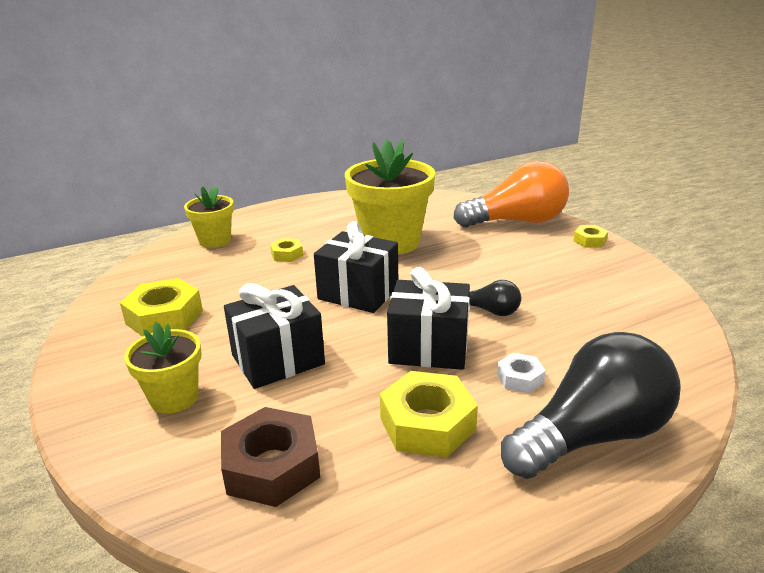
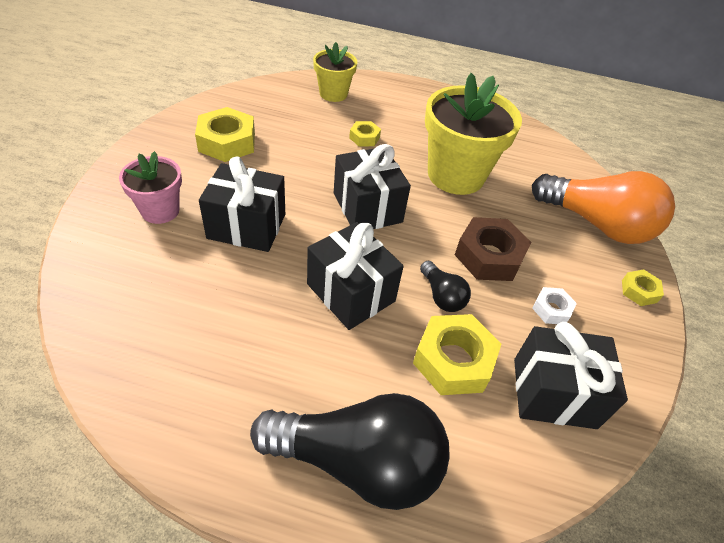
camera: 35 degrees right, 20 degrees up
yellow flower pot [124,322,202,414] -> pink flower pot [119,151,182,224]
brown nut [221,407,320,507] -> brown nut moved to [455,217,531,281]
yellow nut [380,371,478,457] -> yellow nut moved to [413,314,501,395]
white nut [497,353,546,393] -> white nut moved to [532,287,577,324]
none -> black gift [514,322,628,429]

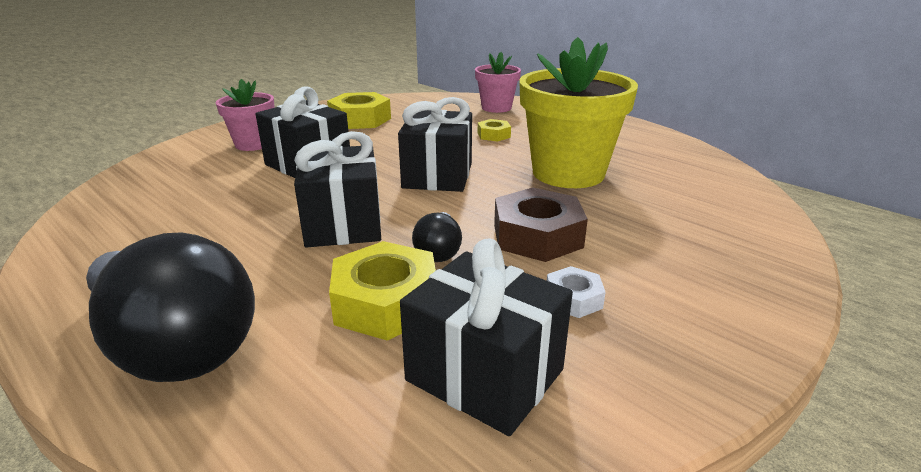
camera: 35 degrees right, 20 degrees down
yellow flower pot [313,42,357,102] -> pink flower pot [475,52,521,113]
orange light bulb [532,171,675,244] -> none
yellow nut [622,269,664,306] -> none

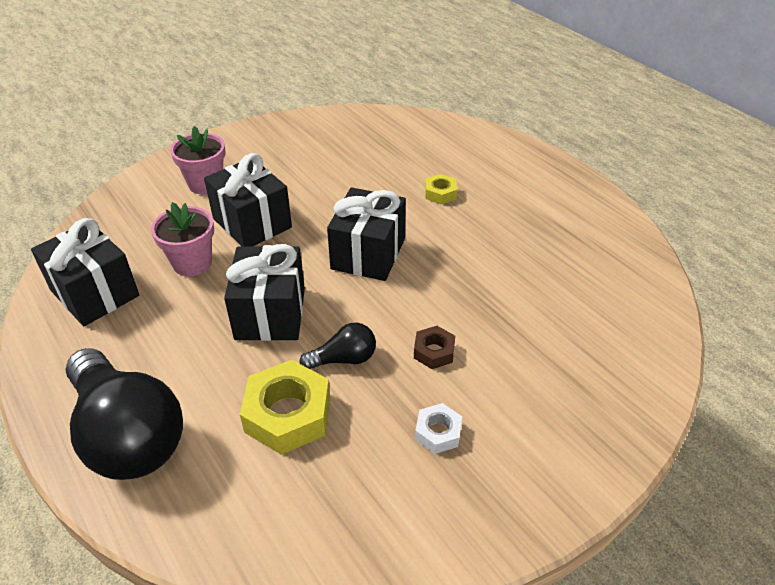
camera: 10 degrees right, 15 degrees up
yellow nut [327,92,391,129] -> none
black gift [400,238,573,436] -> black gift moved to [31,218,139,326]
black light bulb [412,212,462,262] -> black light bulb turned 120 degrees counterclockwise [300,323,376,369]
pink flower pot [475,52,521,113] -> pink flower pot moved to [151,202,214,276]
brown nut [494,187,588,262] -> brown nut [414,326,455,369], size x0.53
yellow flower pot [519,37,638,188] -> none

